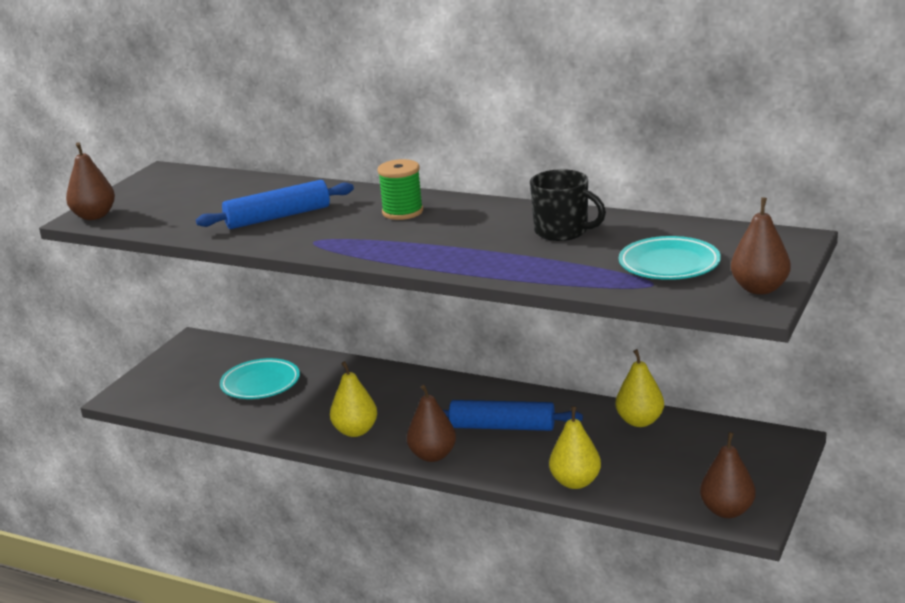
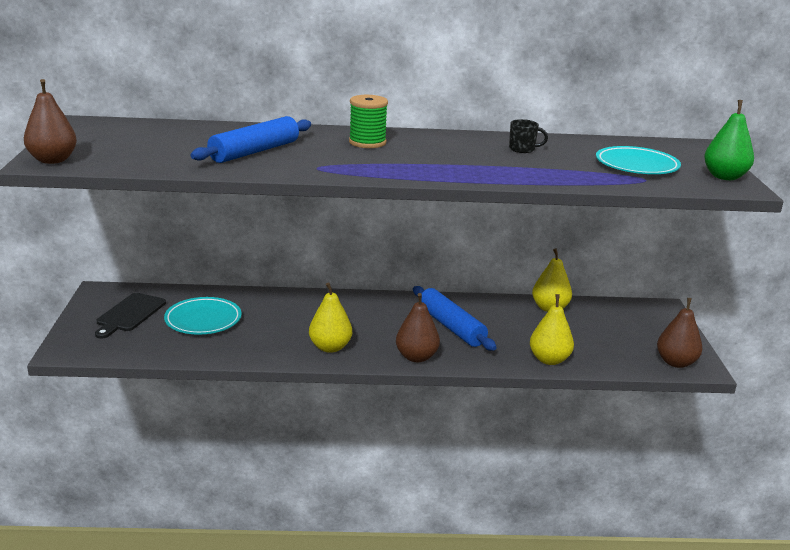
camera: 30 degrees left, 0 degrees up
blue rolling pin [443,400,583,431] -> blue rolling pin turned 75 degrees clockwise [413,286,497,351]
black mug [530,169,606,241] -> black mug [509,119,548,153], size x0.57
brown pear [731,197,791,295] -> green pear [704,100,754,180]
none -> black cutting board [95,293,166,339]

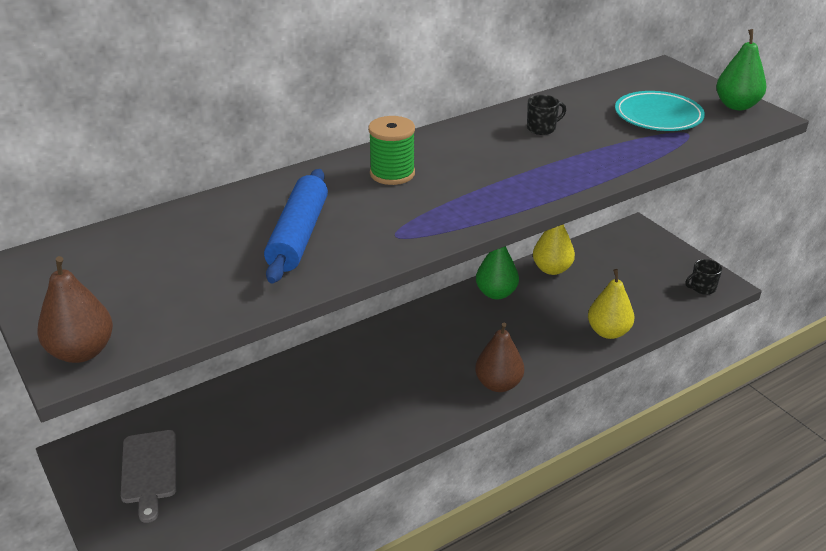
camera: 30 degrees left, 10 degrees up
black cutting board [95,293,166,339] -> grey cutting board [121,430,177,523]
turquoise plate [164,297,241,335] -> none
yellow pear [309,282,352,353] -> none
blue rolling pin [413,286,497,351] -> none
brown pear [657,298,703,368] -> black mug [685,259,722,295]
none -> green pear [476,246,519,300]

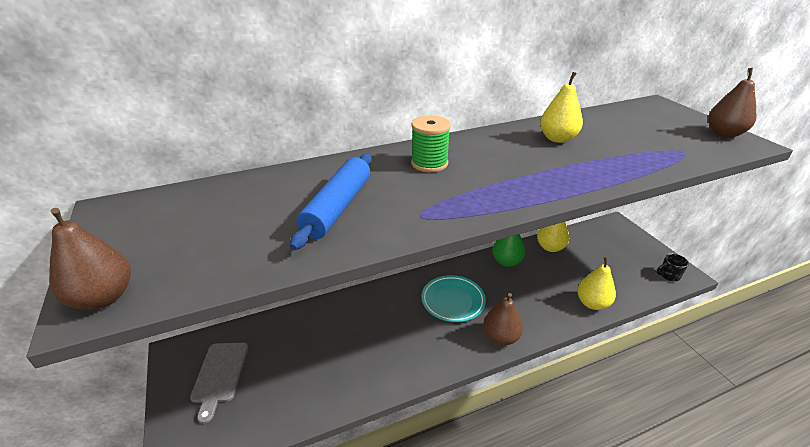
camera: 10 degrees right, 0 degrees up
black mug [527,95,566,135] -> yellow pear [540,72,583,143]
turquoise plate [615,91,705,131] -> turquoise plate moved to [421,275,486,322]
green pear [716,29,766,110] -> brown pear [708,68,756,138]

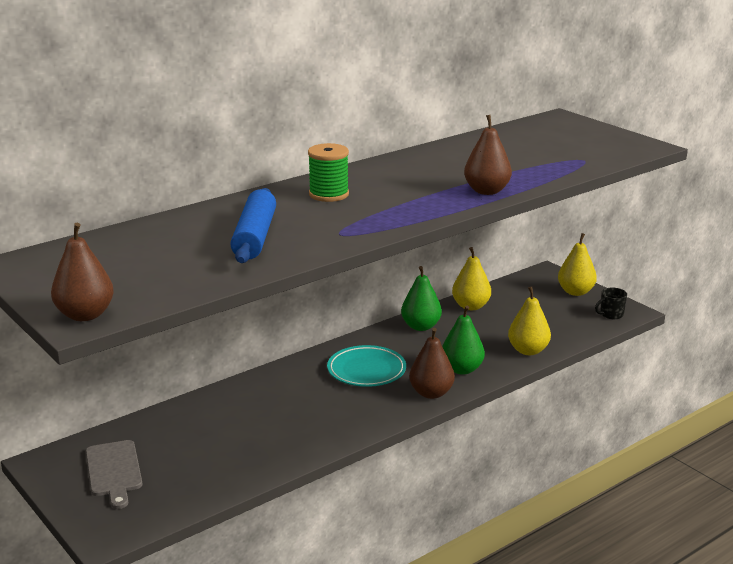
camera: 15 degrees left, 10 degrees down
yellow pear [540,72,583,143] -> yellow pear moved to [558,233,597,296]
brown pear [708,68,756,138] -> brown pear moved to [464,115,512,195]
none -> green pear [442,306,485,375]

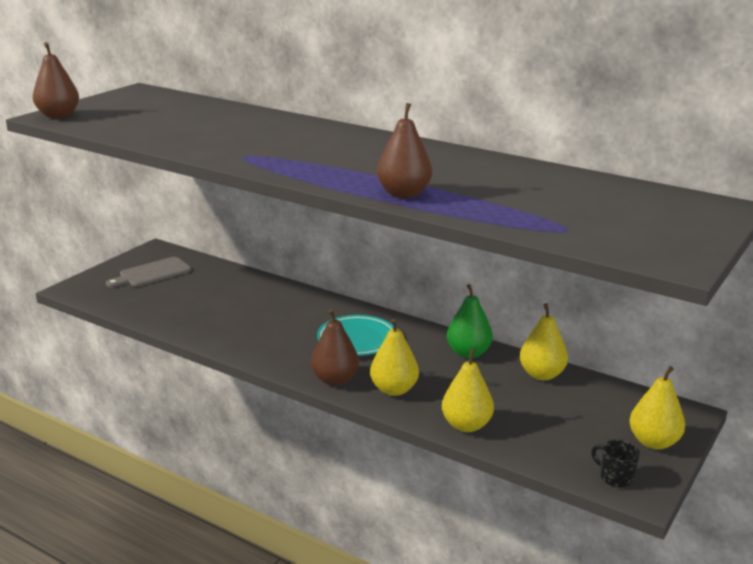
camera: 70 degrees right, 0 degrees up
blue rolling pin [230,188,276,263] -> none
green spool [308,143,349,202] -> none
green pear [442,306,485,375] -> yellow pear [370,319,419,396]

